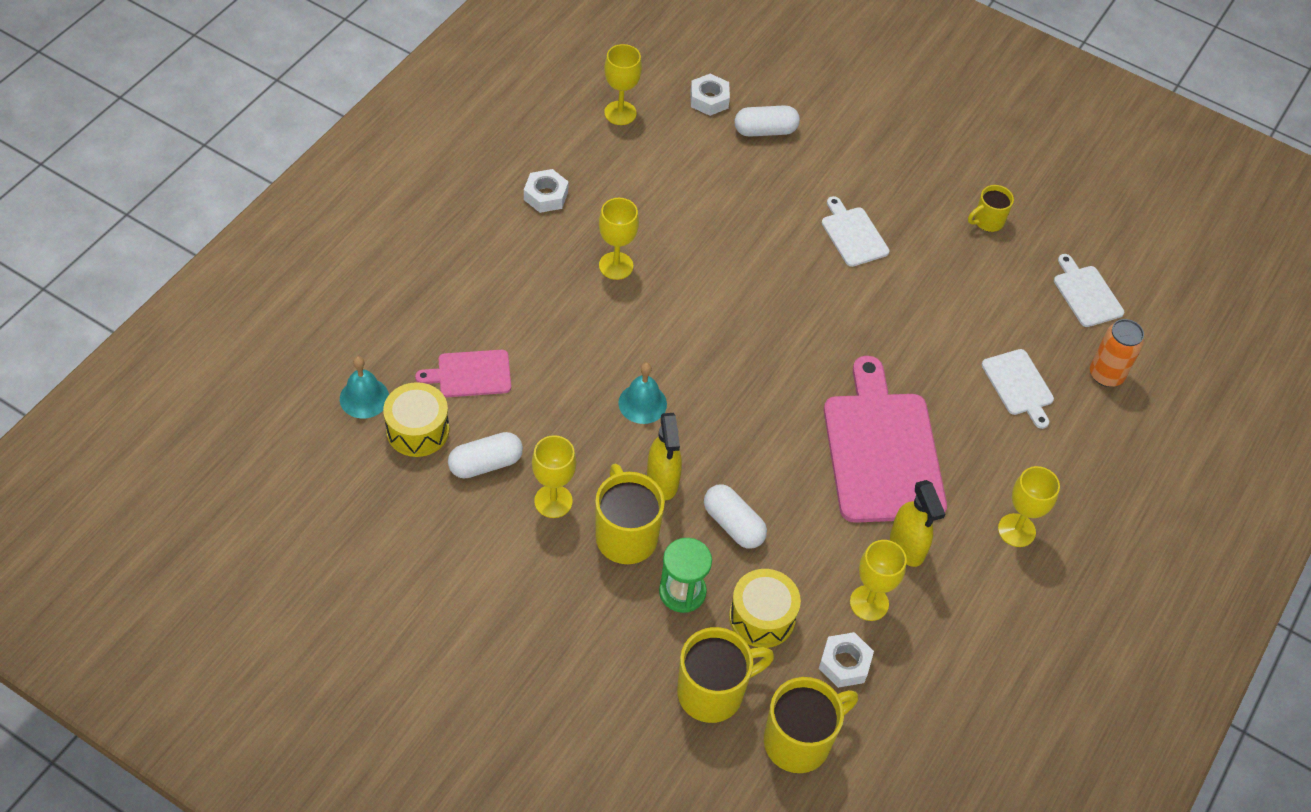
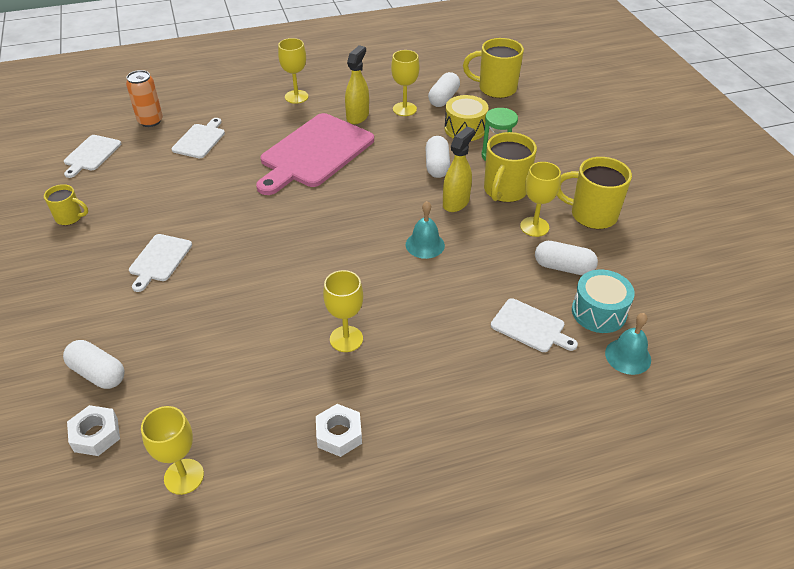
camera: 135 degrees left, 10 degrees down
yellow drum [383,382,450,457] -> turquoise drum [572,270,635,333]
pink cutting board [415,350,511,397] -> white cutting board [491,298,578,352]
yellow mug [677,627,774,723] -> yellow mug moved to [557,157,632,229]
white nut [819,632,874,688] -> white capsule [428,72,460,107]

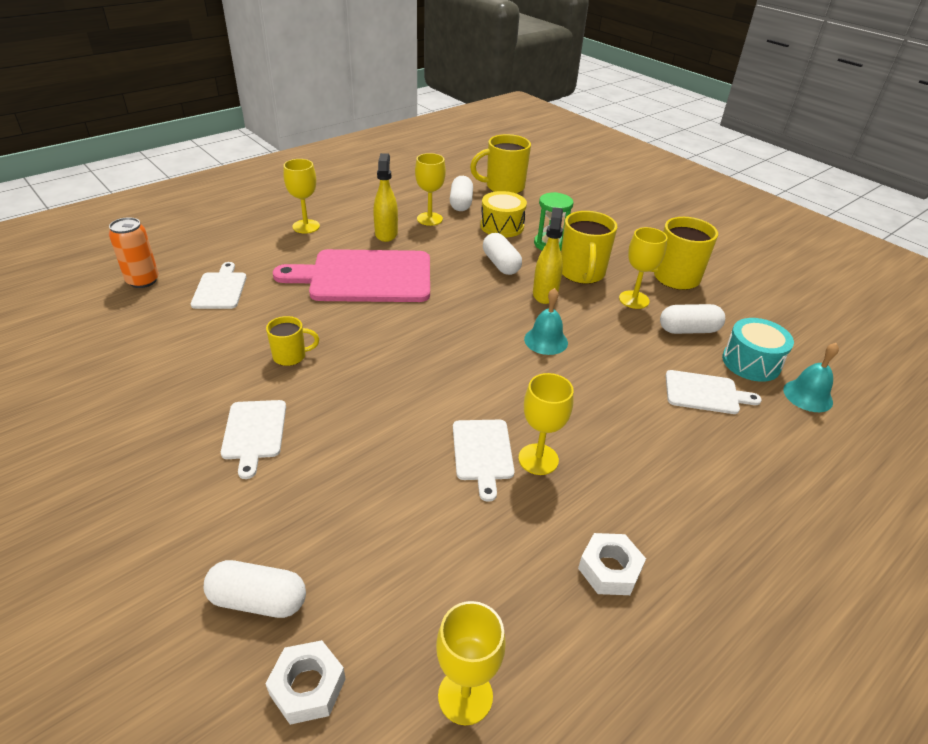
camera: 25 degrees left, 5 degrees down
yellow mug [44,184,88,225] -> yellow mug moved to [266,316,319,366]
white cutting board [64,135,121,178] -> white cutting board moved to [453,420,515,502]
pink cutting board [256,113,374,195] -> pink cutting board turned 75 degrees clockwise [273,249,430,302]

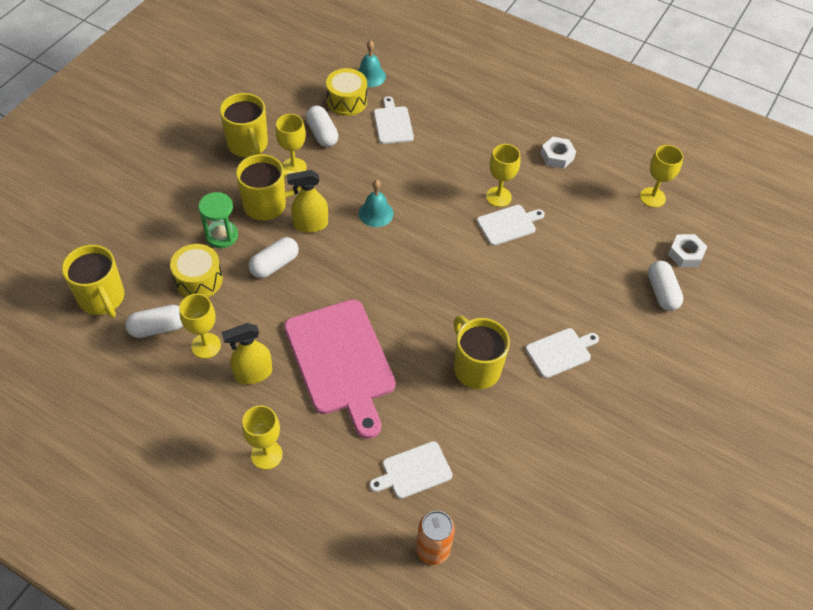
camera: 110 degrees left, 15 degrees up
yellow mug [266,316,319,366] -> yellow mug [454,316,510,389], size x1.76
turquoise drum [722,318,794,382] -> yellow drum [326,68,367,116]

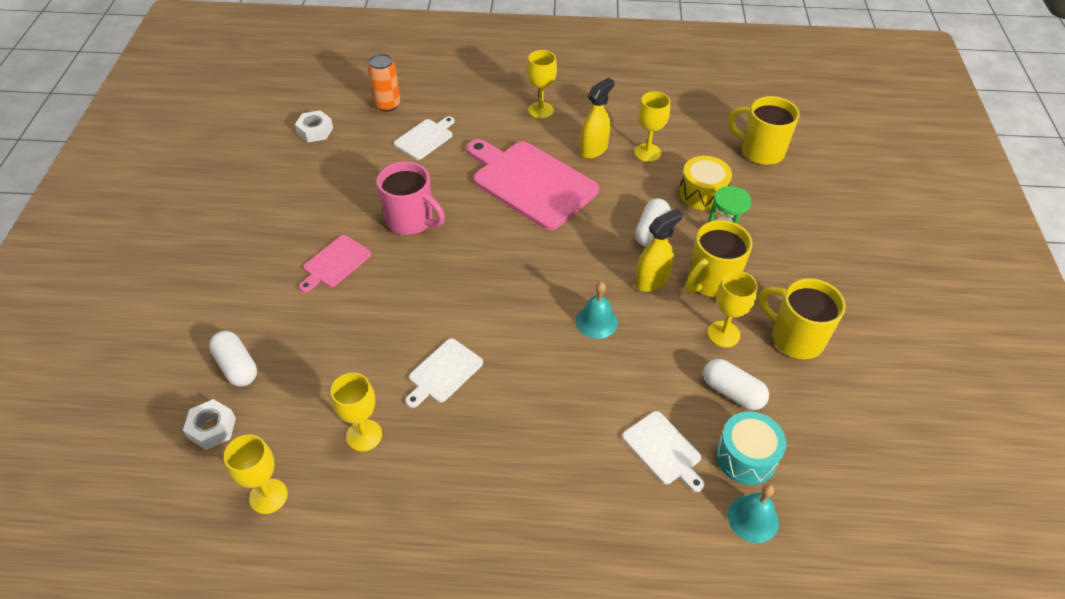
camera: 155 degrees right, 5 degrees down
white capsule [125,305,183,338] -> none
yellow drum [326,68,367,116] -> turquoise drum [716,411,786,485]
yellow mug [454,316,510,389] -> pink mug [377,161,445,235]
yellow goblet [486,144,520,207] -> yellow goblet moved to [331,373,382,451]
white cutting board [526,328,599,378] -> pink cutting board [299,235,372,292]
white nut [541,137,576,169] -> white nut moved to [295,111,333,142]

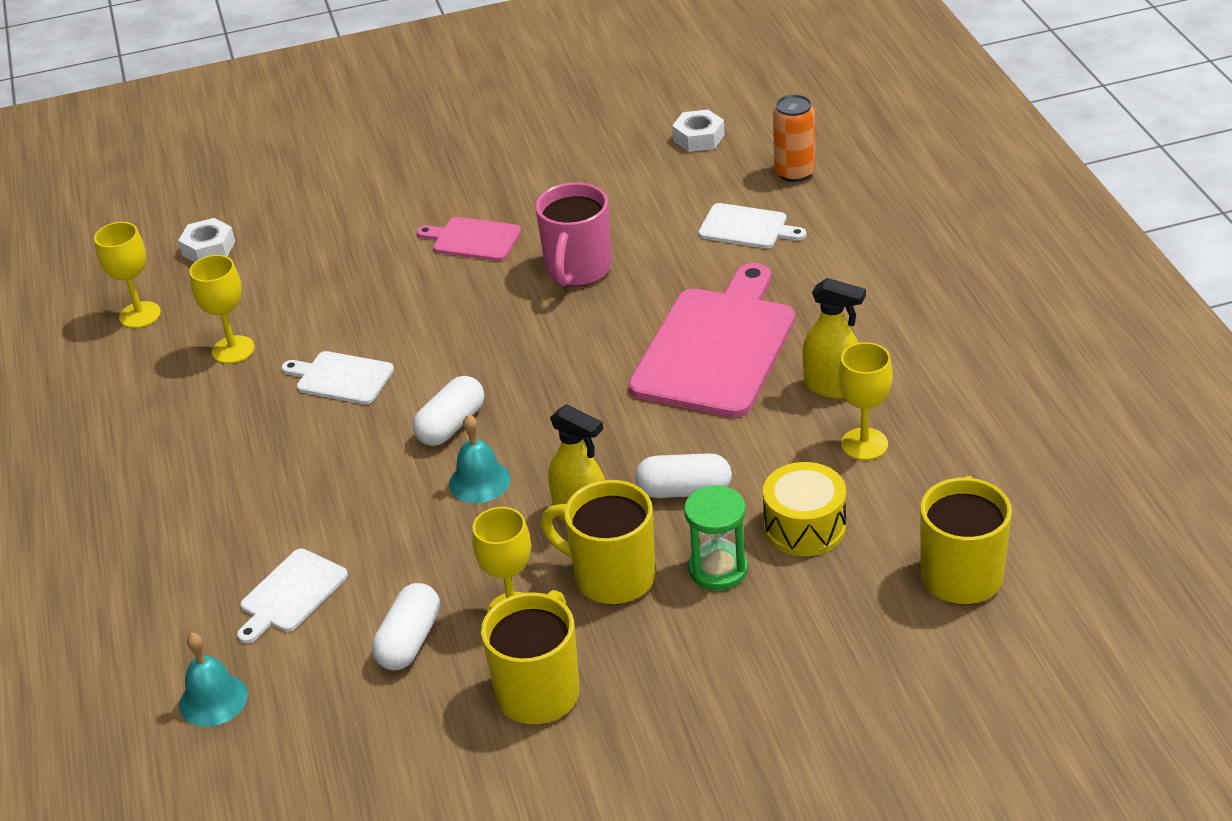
camera: 75 degrees right, 10 degrees down
white capsule [209,331,257,386] -> white capsule moved to [413,376,484,446]
yellow goblet [527,50,557,119] -> none
turquoise drum [716,411,786,485] -> none

